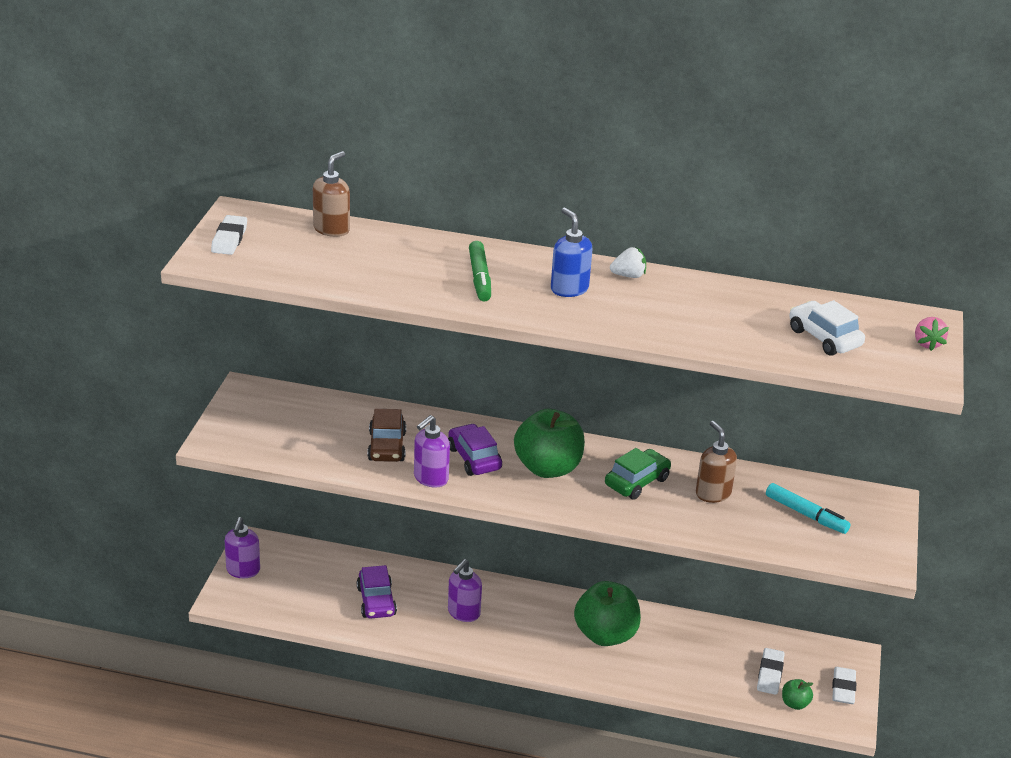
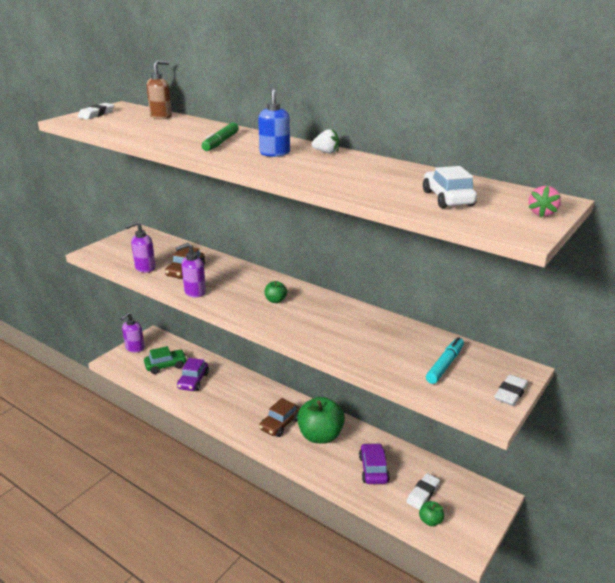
camera: 25 degrees right, 5 degrees down
purple car [448,423,502,476] -> purple car moved to [359,443,390,484]
purple soap dispenser [448,559,482,622] -> purple soap dispenser moved to [125,221,156,273]
green apple [514,409,585,478] -> green apple [264,281,287,303], size x0.45
green car [605,448,671,500] -> green car moved to [144,346,187,374]
brown soap dispenser [696,421,737,503] -> none
turquoise marker [766,483,851,534] -> turquoise marker turned 120 degrees counterclockwise [426,337,464,384]
white eraser [832,667,856,704] -> white eraser moved to [494,374,528,406]
none -> brown car [259,398,300,437]

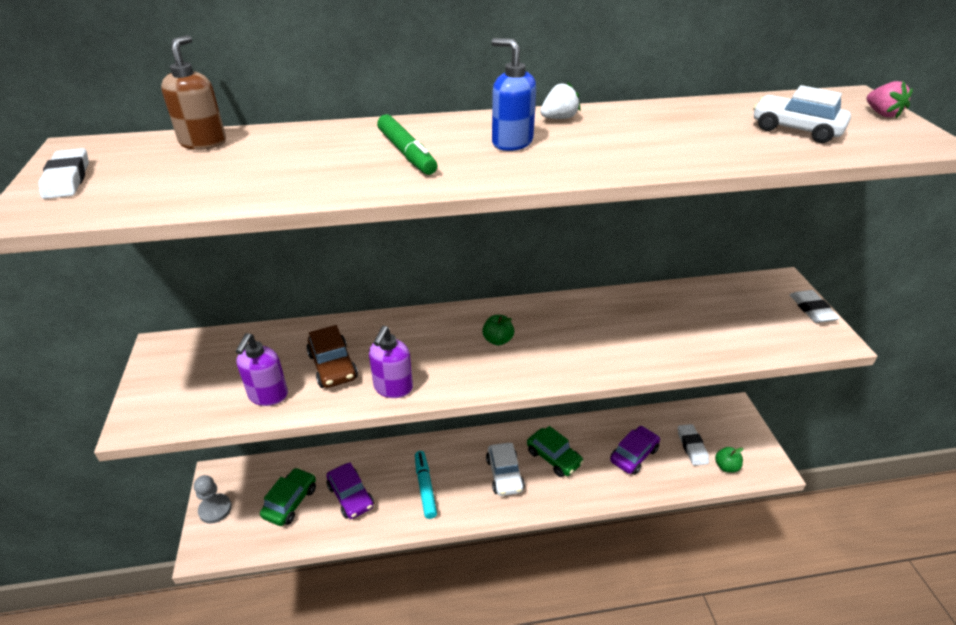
camera: 45 degrees left, 10 degrees up
purple soap dispenser [120,312,145,353] -> grey pawn [194,475,232,523]
brown car [259,398,300,437] -> white car [486,443,525,496]
green apple [297,397,345,444] -> green car [527,426,584,477]
purple car [359,443,390,484] -> purple car turned 90 degrees clockwise [610,426,660,475]
turquoise marker [426,337,464,384] -> turquoise marker moved to [415,451,437,519]

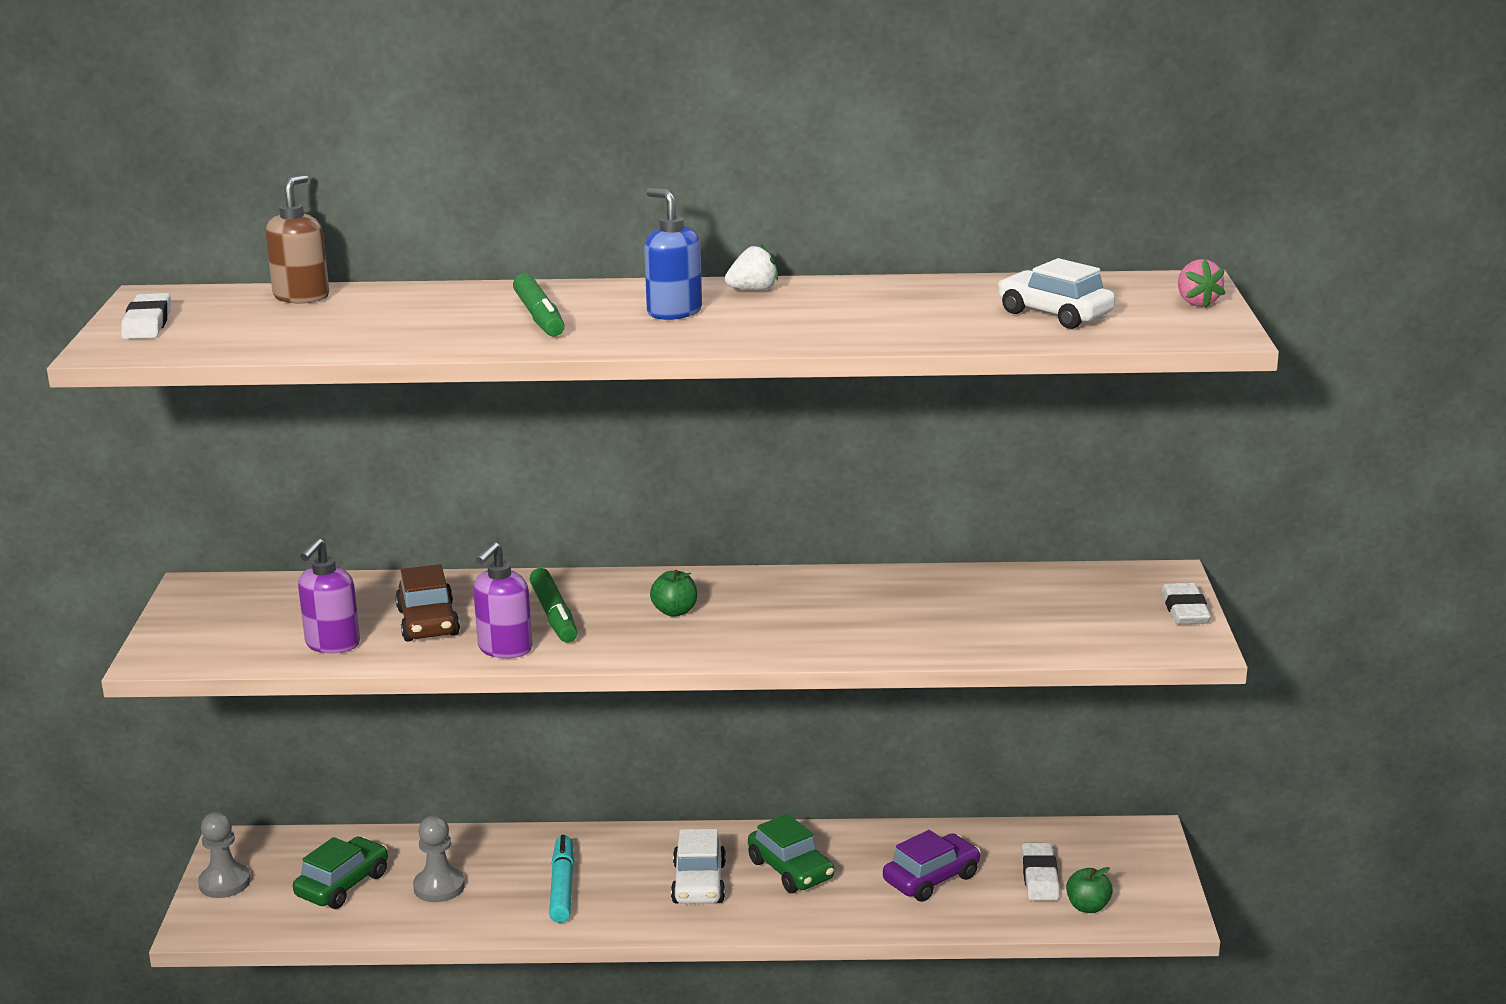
camera: 10 degrees right, 15 degrees down
purple car [326,462,374,519] -> grey pawn [413,816,465,902]
none -> green marker [530,568,578,643]

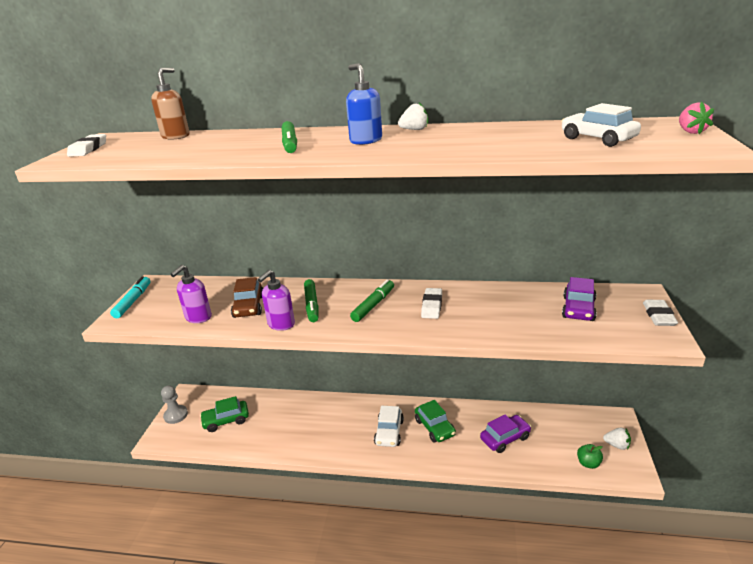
camera: 10 degrees right, 5 degrees up
green car [293,837,388,909] -> green car turned 150 degrees counterclockwise [200,396,249,432]
grey pawn [413,816,465,902] -> none
turquoise marker [549,835,574,923] -> turquoise marker moved to [110,276,151,318]
green apple [650,570,697,617] -> green marker [350,279,394,322]
white eraser [1022,843,1060,901] -> white eraser moved to [421,288,442,319]
none -> purple car [562,277,597,321]
none -> white strawberry [603,428,631,450]

